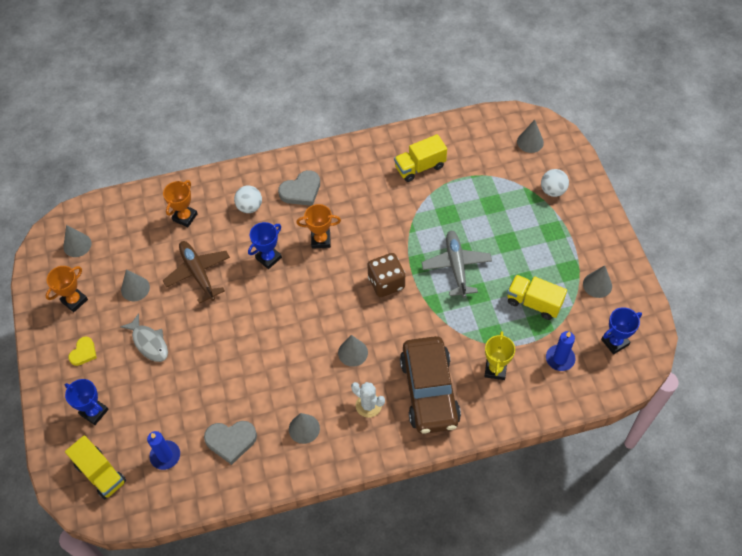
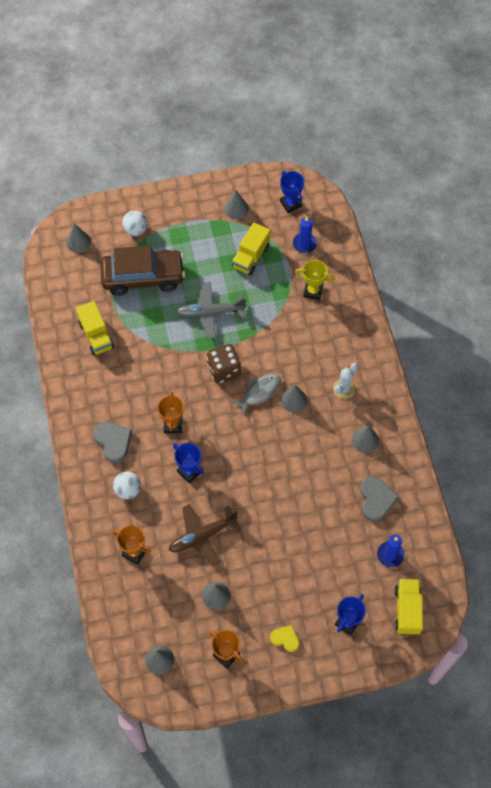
camera: 90 degrees left, 5 degrees up
yellow truck [65,435,126,499] -> yellow truck turned 45 degrees counterclockwise [394,579,423,635]
grey fish [120,313,168,362] -> grey fish moved to [231,374,281,415]
brown car [400,336,461,434] -> brown car moved to [100,245,185,296]

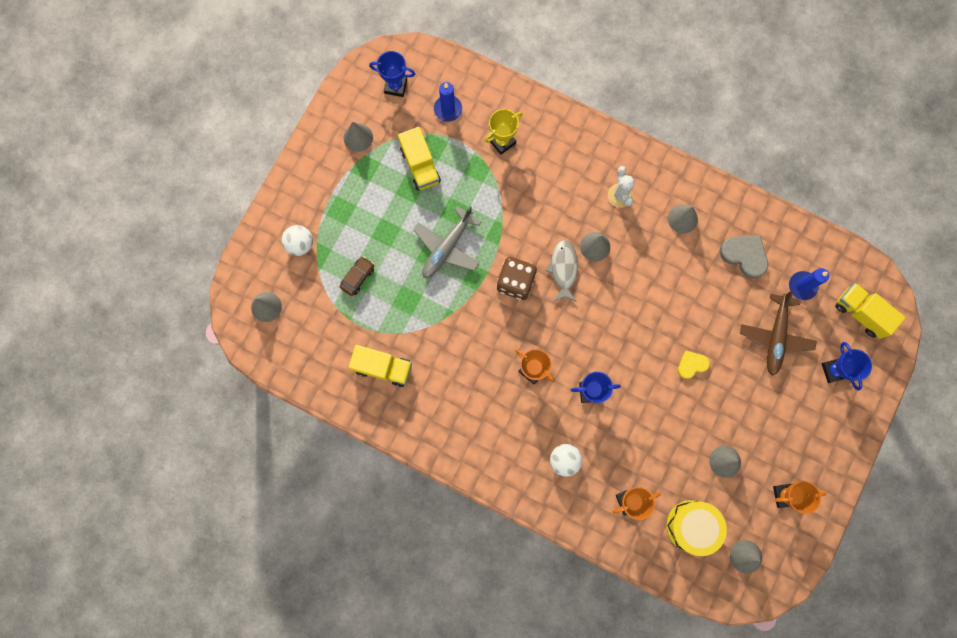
camera: 50 degrees left, 15 degrees up
grey heart [93,422,132,463] -> none
brown car [100,245,185,296] -> brown car [340,256,374,296], size x0.40
brown plane [169,504,241,566] -> brown plane moved to [740,291,817,376]
yellow heart [270,625,299,652] -> yellow heart moved to [678,350,710,379]
none -> yellow drum [666,500,727,556]

